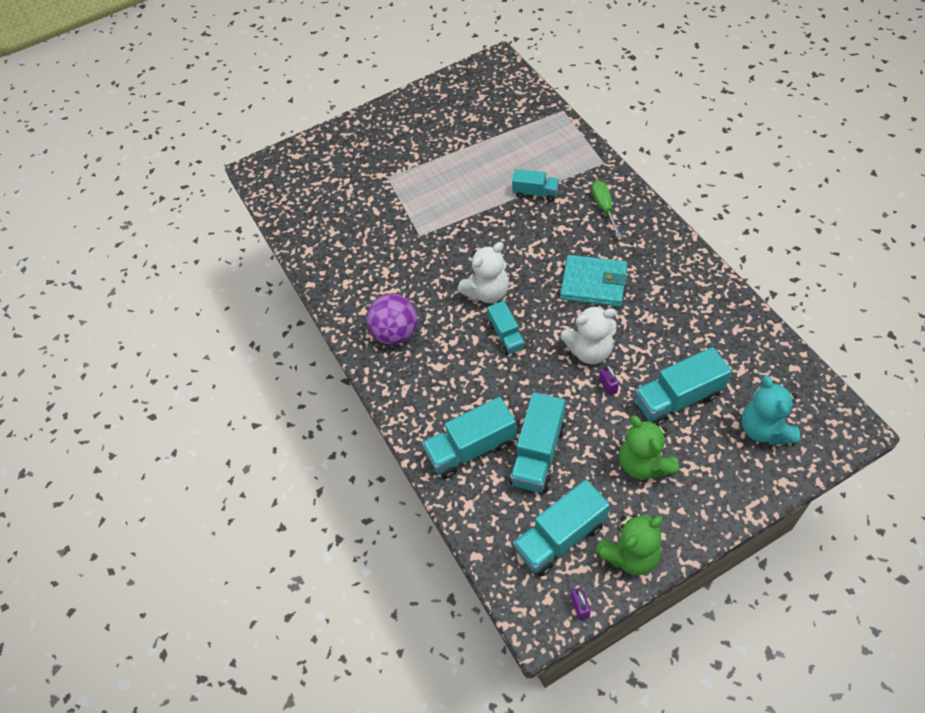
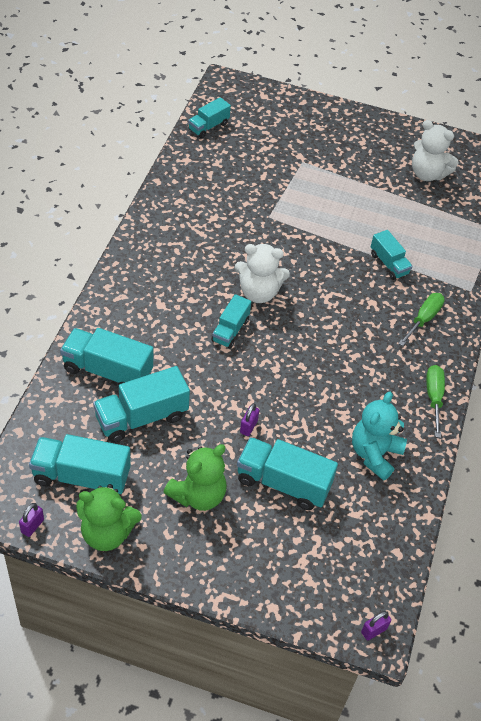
camera: 35 degrees right, 5 degrees down
purple ball [367,294,417,345] -> none
turquoise wallet [560,255,627,307] -> none
white teddy bear [561,305,617,364] -> white teddy bear moved to [412,120,458,181]
green teddy bear [619,415,679,479] -> green teddy bear turned 150 degrees counterclockwise [164,444,227,511]
turquoise teddy bear [742,376,800,445] -> turquoise teddy bear moved to [352,392,407,481]
none -> turquoise truck [188,97,231,138]
none -> purple padlock [361,611,391,641]
none -> green screwdriver [426,365,445,438]

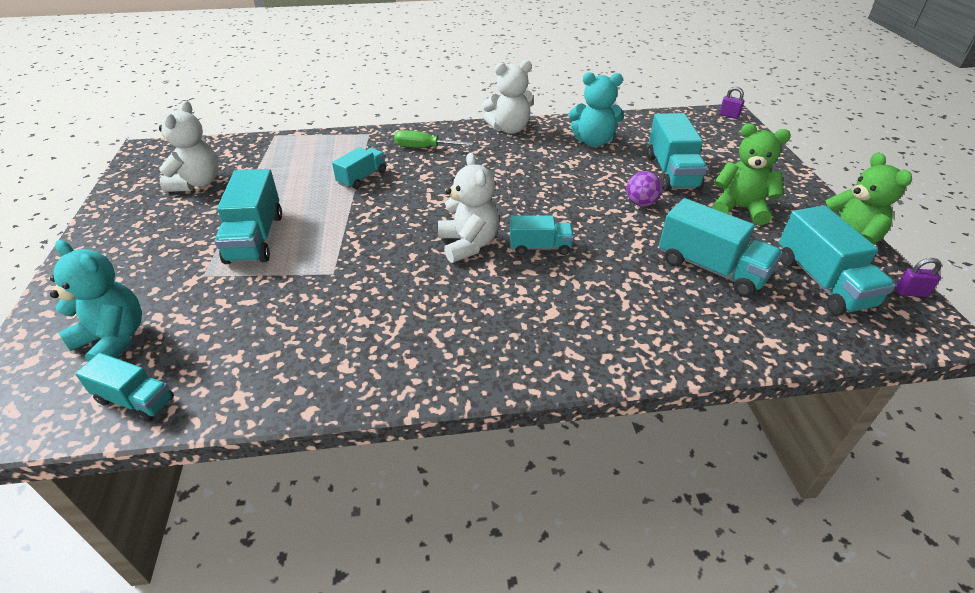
camera: 110 degrees left, 10 degrees down
turquoise truck [60,328,153,387] -> turquoise truck moved to [215,169,282,264]
purple padlock [240,403,259,436] -> purple ball [626,171,662,206]
green screwdriver [426,365,445,438] -> white teddy bear [482,60,534,134]
none -> turquoise teddy bear [50,240,142,362]

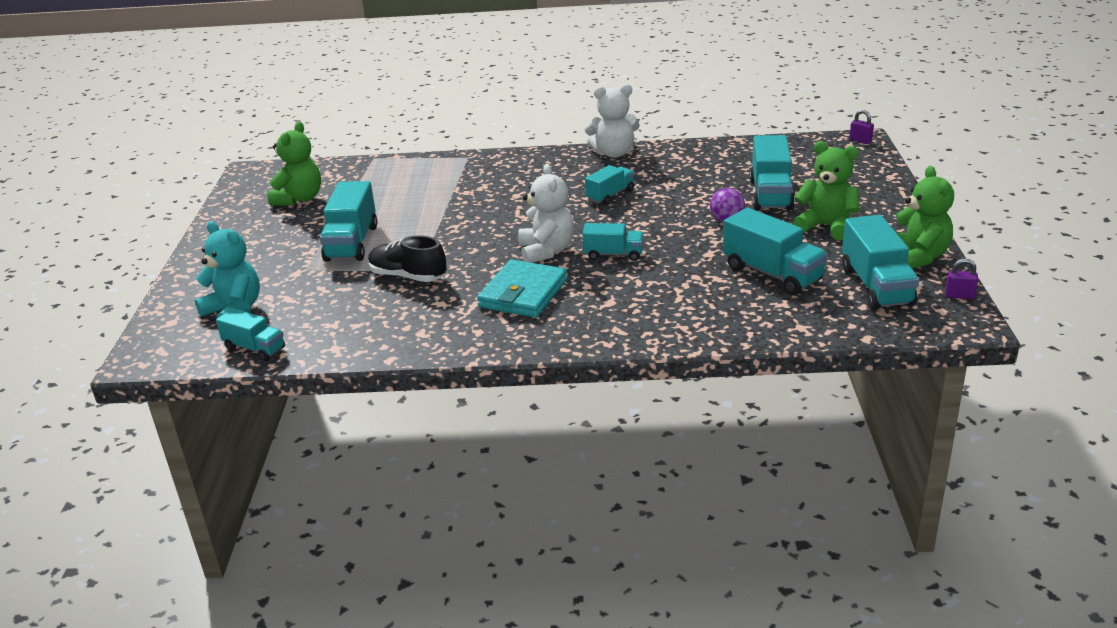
camera: 10 degrees right, 10 degrees down
white teddy bear [159,101,219,192] -> green teddy bear [268,122,321,206]
turquoise truck [332,147,386,189] -> turquoise truck moved to [585,165,634,205]
green screwdriver [394,130,473,148] -> none
turquoise teddy bear [569,72,624,147] -> none
none -> black shoe [368,235,447,282]
none -> turquoise wallet [477,260,567,318]

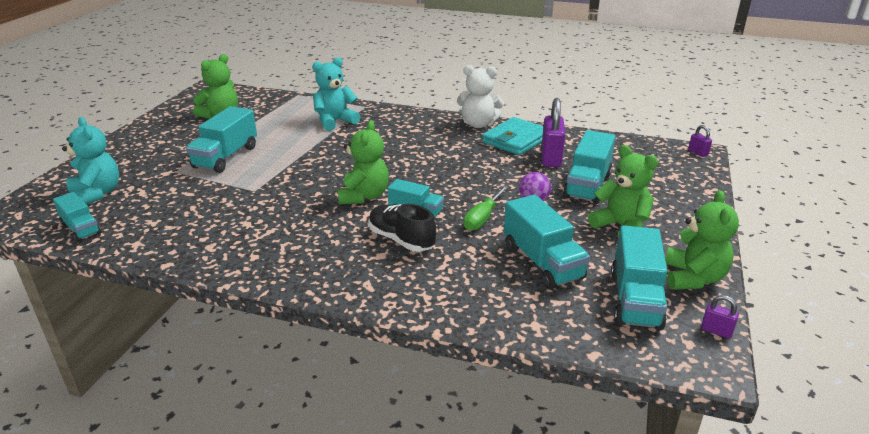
camera: 15 degrees right, 0 degrees up
black shoe [368,235,447,282] -> black shoe moved to [368,204,436,252]
turquoise wallet [477,260,567,318] -> turquoise wallet moved to [482,117,543,155]
white teddy bear [518,164,574,263] -> green teddy bear [338,120,389,205]
turquoise truck [585,165,634,205] -> none
none -> turquoise teddy bear [312,57,360,131]
none -> green screwdriver [464,186,508,231]
none -> purple padlock [541,98,565,167]

